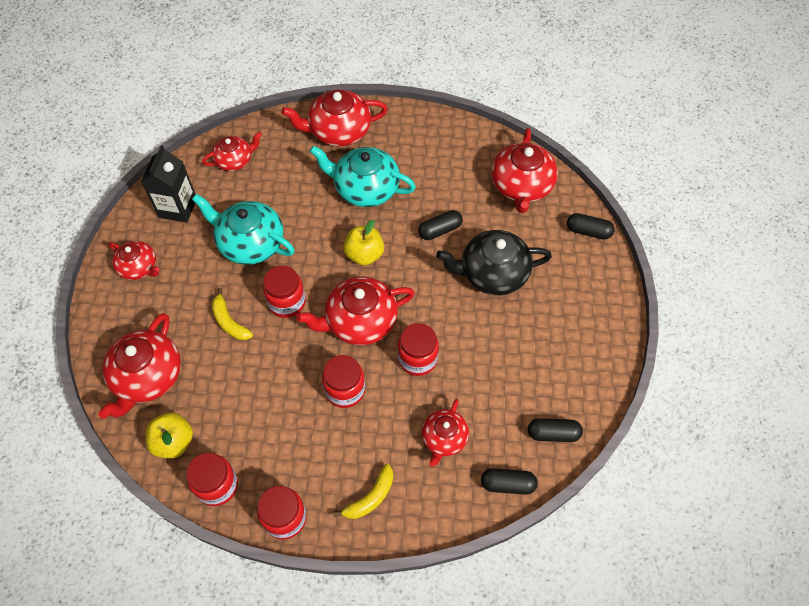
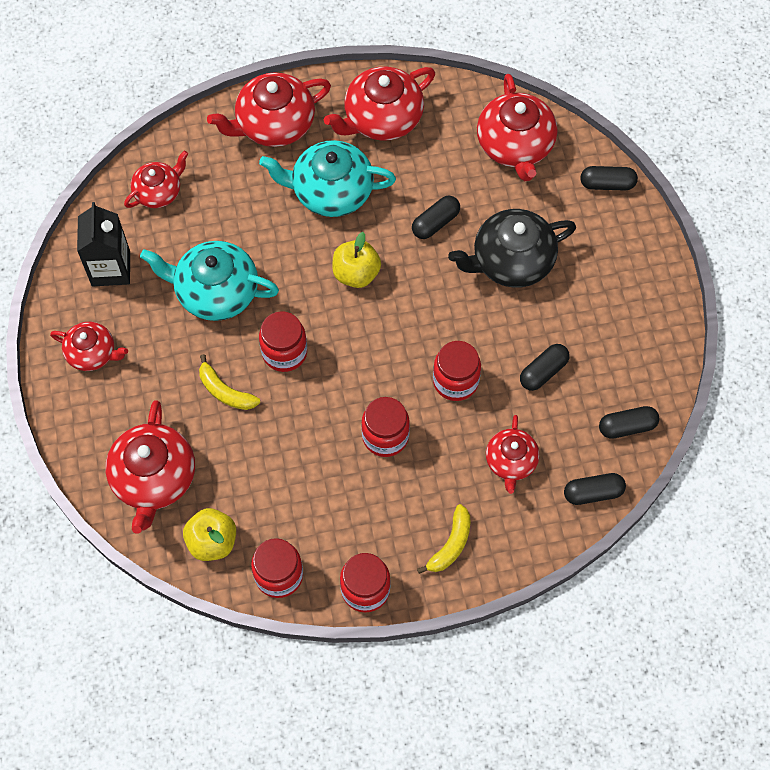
camera: 15 degrees left, 5 degrees up
red teapot [296,277,415,345] -> red teapot moved to [324,67,435,141]
none -> black capsule [520,344,570,391]

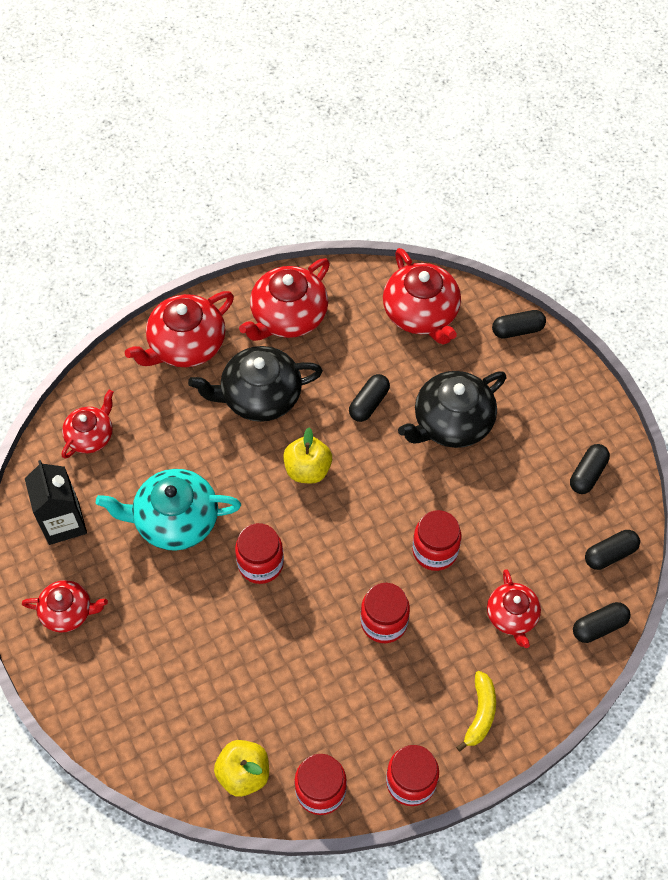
camera: 15 degrees left, 5 degrees down
red teapot [105,400,195,534] -> none
yellow banana [199,354,260,410] -> none
turquoise teapot [259,140,396,217] -> black teapot [188,346,323,422]
black capsule [520,344,570,391] -> black capsule moved to [570,444,610,494]

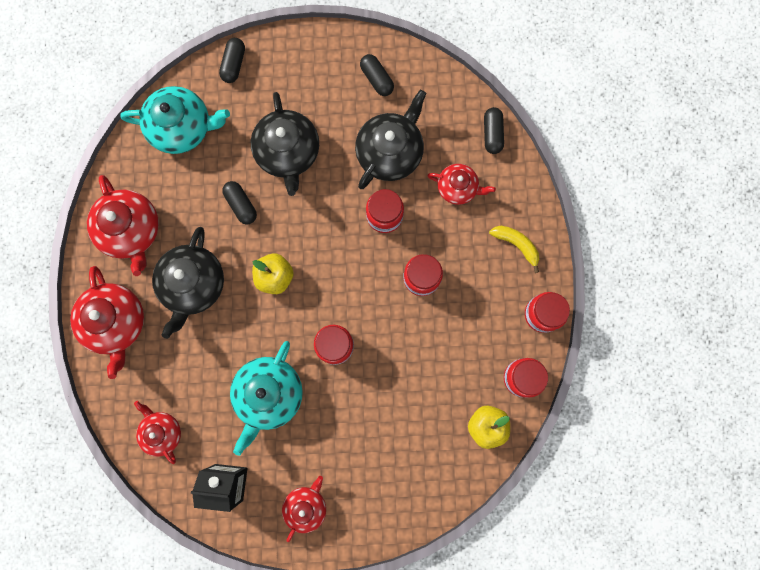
camera: 65 degrees left, 20 degrees up
red teapot [383,248,461,345] -> turquoise teapot [120,86,230,154]
black capsule [585,530,640,570] -> none
none -> black teapot [355,90,426,189]

